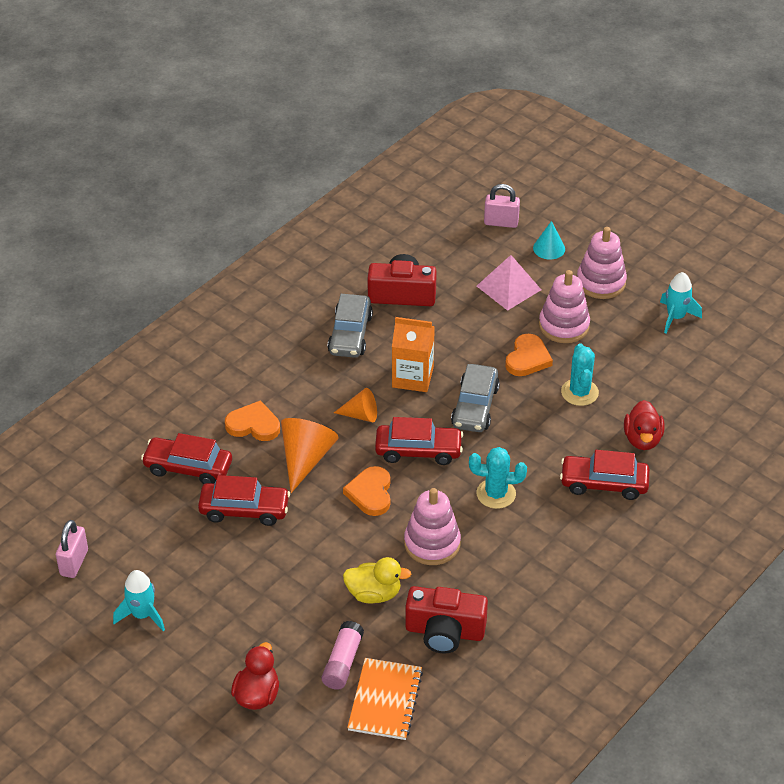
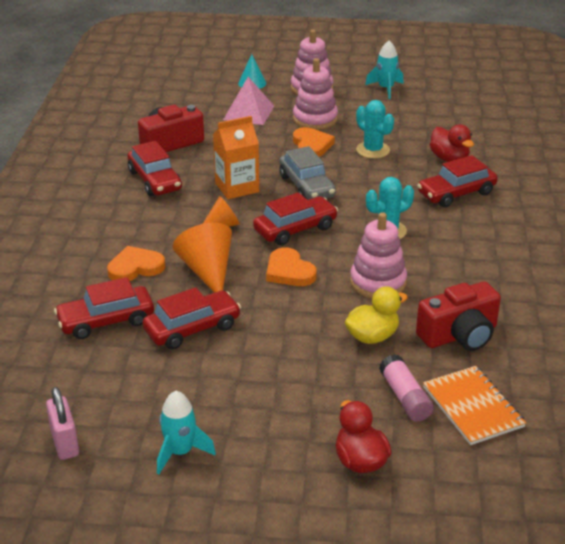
camera: 35 degrees left, 10 degrees down
grey car [328,294,373,358] -> red car [127,141,182,196]
pink padlock [484,184,520,228] -> none

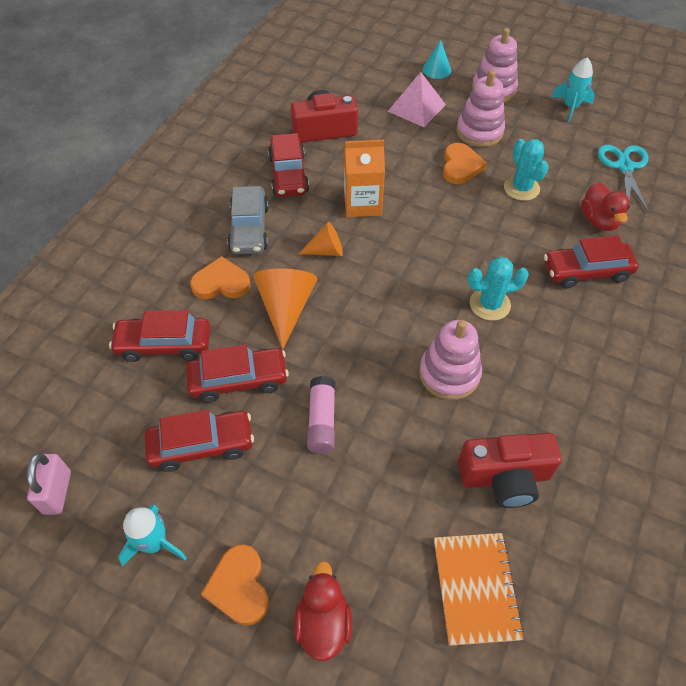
camera: 20 degrees right, 20 degrees up
red car [253,192,338,245] -> red car moved to [145,410,254,472]
orange heart [266,247,317,286] -> orange heart moved to [201,544,269,625]
grey car [279,146,336,200] -> grey car moved to [227,186,269,254]
yellow duck [345,286,408,344] -> none
pink glue stick [379,354,434,422] -> pink glue stick moved to [307,376,335,453]
none -> turquoise scissors [598,145,649,213]

